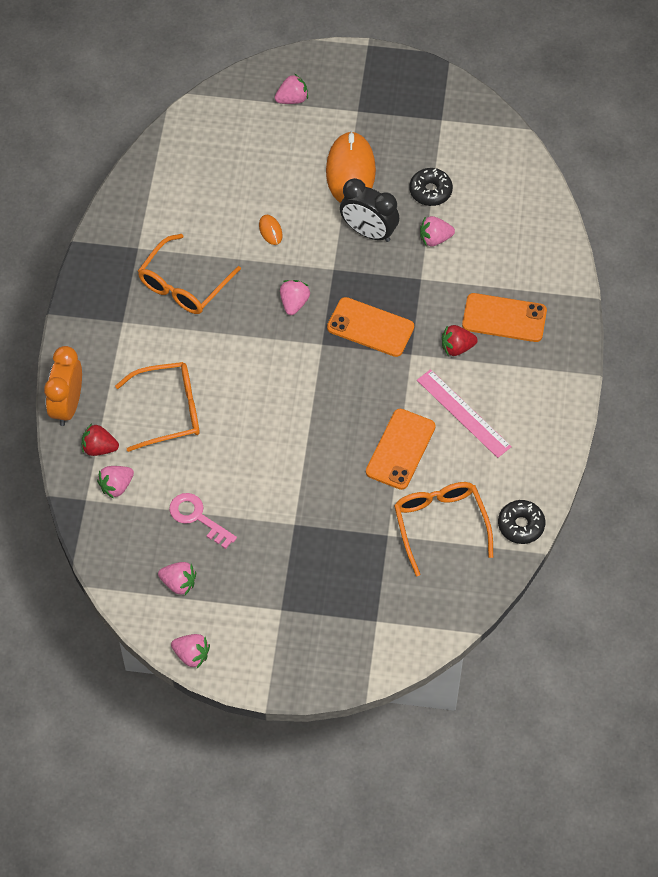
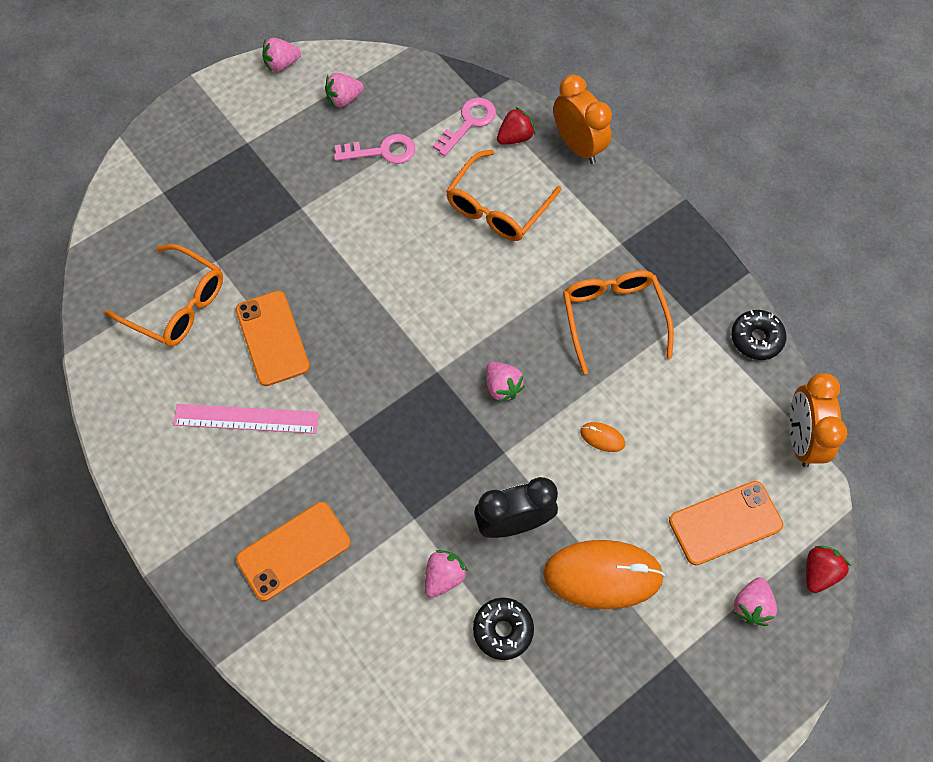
camera: 135 degrees right, 5 degrees up
pink strawberry [97,466,134,499] -> pink key [432,98,496,156]
orange mouse [326,131,376,203] -> orange mouse turned 45 degrees counterclockwise [543,540,665,609]
orange phone [327,297,414,357] -> orange phone moved to [669,481,783,565]
red strawberry [442,325,478,356] -> red strawberry moved to [806,546,851,593]
black donut [498,500,545,544] -> black donut moved to [731,310,786,360]
none -> orange clock [789,373,847,467]

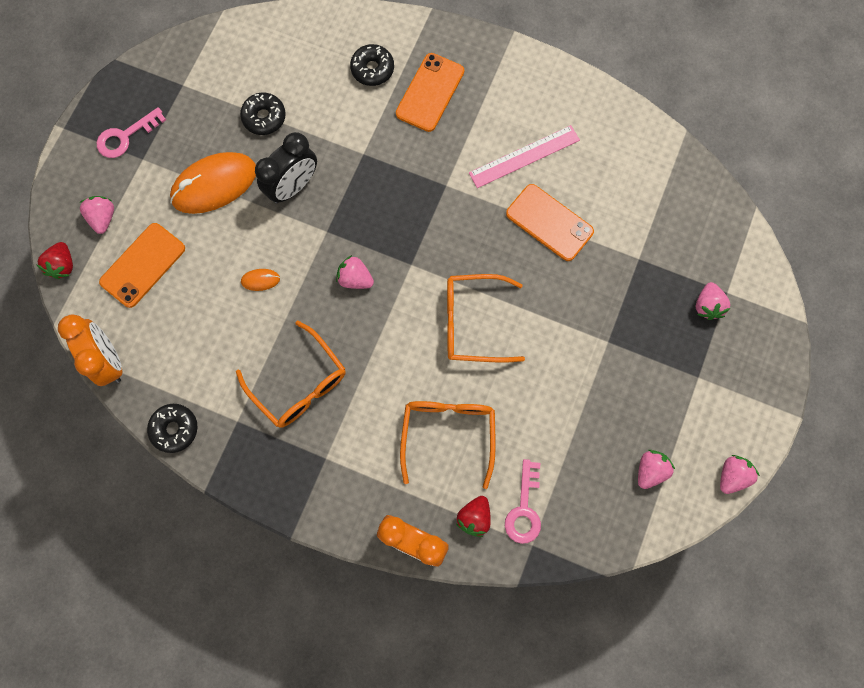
camera: 150 degrees right, 10 degrees up
orange glasses [105,244,223,347] -> orange glasses moved to [447,274,525,363]
pink key [334,134,415,164] -> pink key moved to [97,107,166,158]
pink strawberry [425,550,468,598] -> pink strawberry moved to [696,282,731,320]
none -> black donut [350,44,394,86]

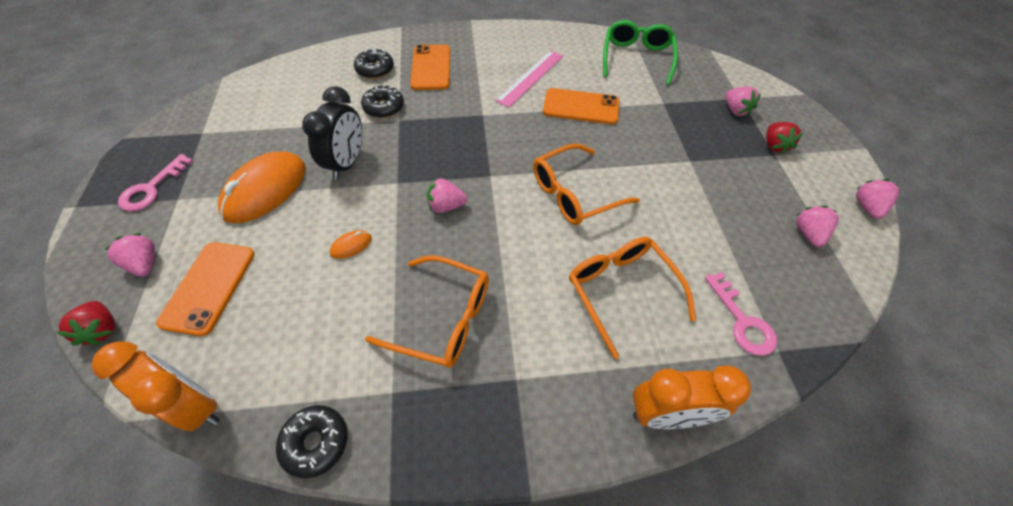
camera: 30 degrees left, 20 degrees down
black donut [240,93,286,135] -> black donut moved to [361,84,404,118]
red strawberry [456,496,491,537] -> red strawberry moved to [766,122,803,154]
none -> green glasses [603,20,678,85]

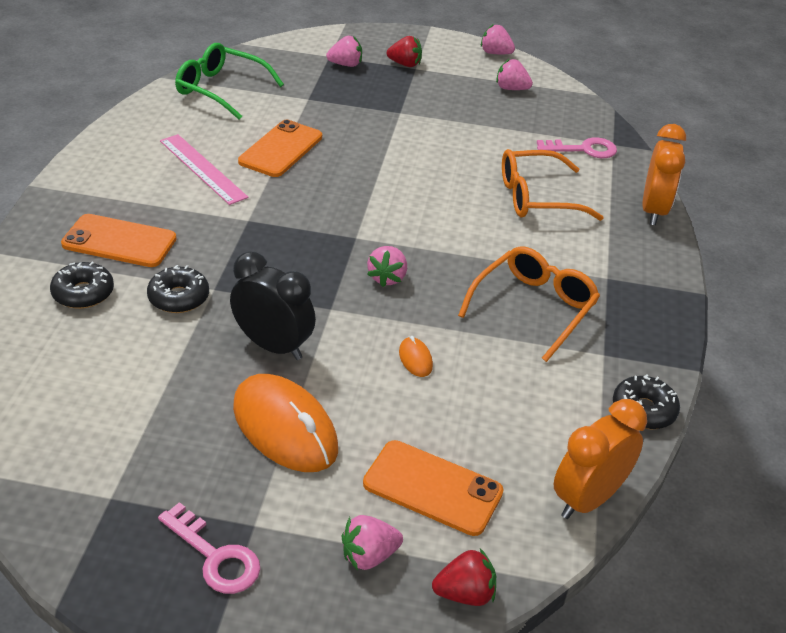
camera: 75 degrees left, 15 degrees down
orange glasses [533,144,640,225] -> none

